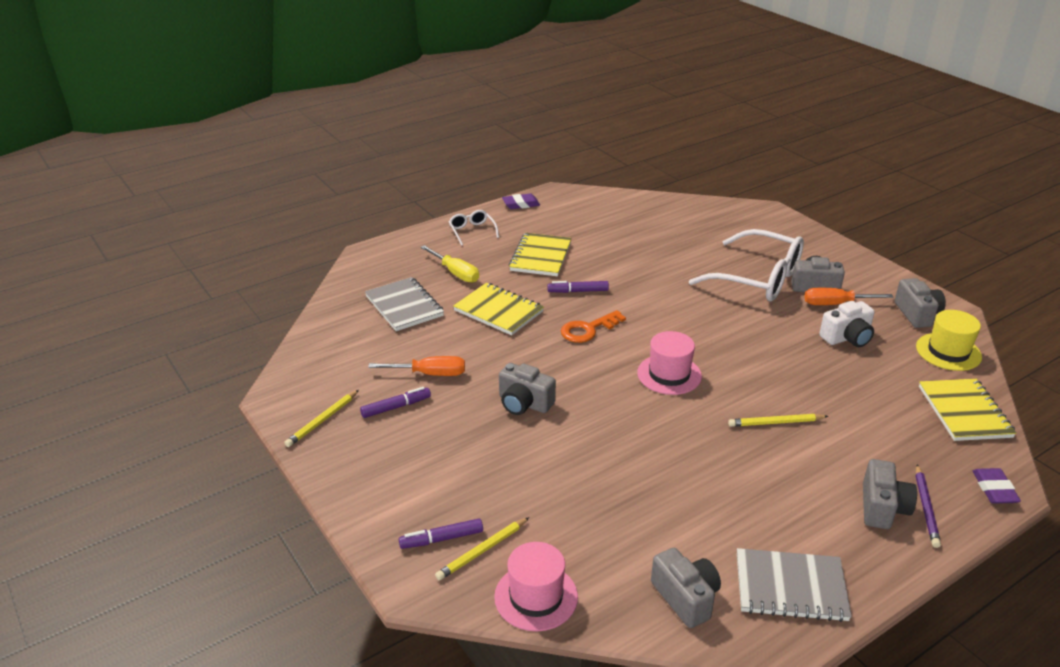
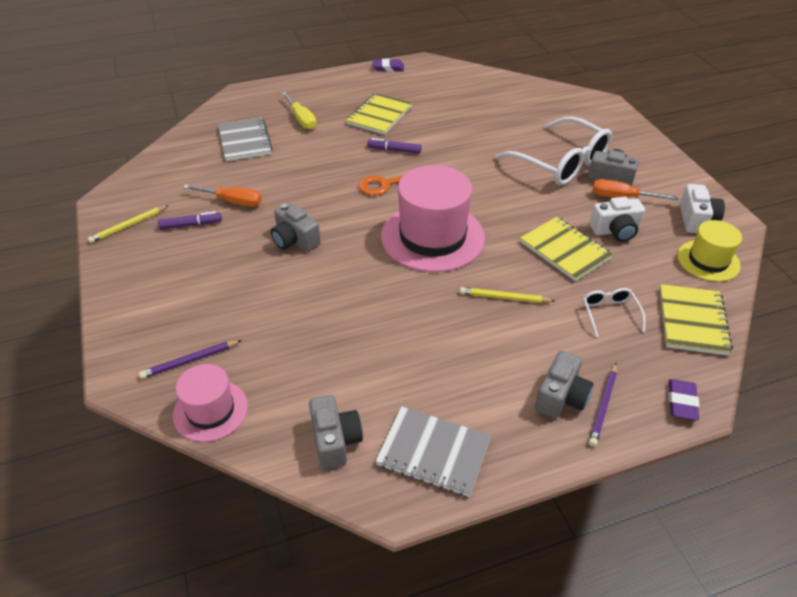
camera: 15 degrees right, 10 degrees up
purple marker [399,518,483,549] -> none
yellow pencil [435,517,529,580] -> purple pencil [139,340,242,379]
white glasses [449,210,499,246] -> white glasses moved to [583,288,645,337]
yellow notebook [453,283,544,335] -> yellow notebook moved to [520,217,613,281]
pink hat [637,331,702,395] -> pink hat [381,165,485,272], size x1.79
grey camera [895,278,946,328] -> white camera [680,184,725,233]

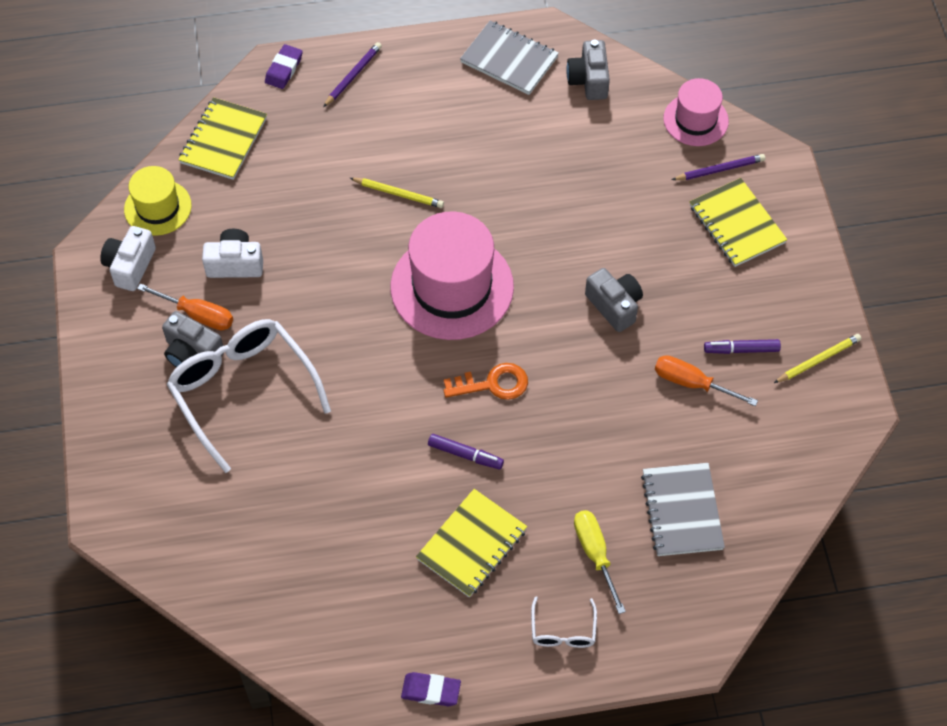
camera: 170 degrees left, 15 degrees up
yellow notebook [520,217,613,281] -> yellow notebook moved to [690,178,787,267]
grey camera [535,350,593,419] -> none
white glasses [583,288,645,337] -> white glasses moved to [531,596,597,648]

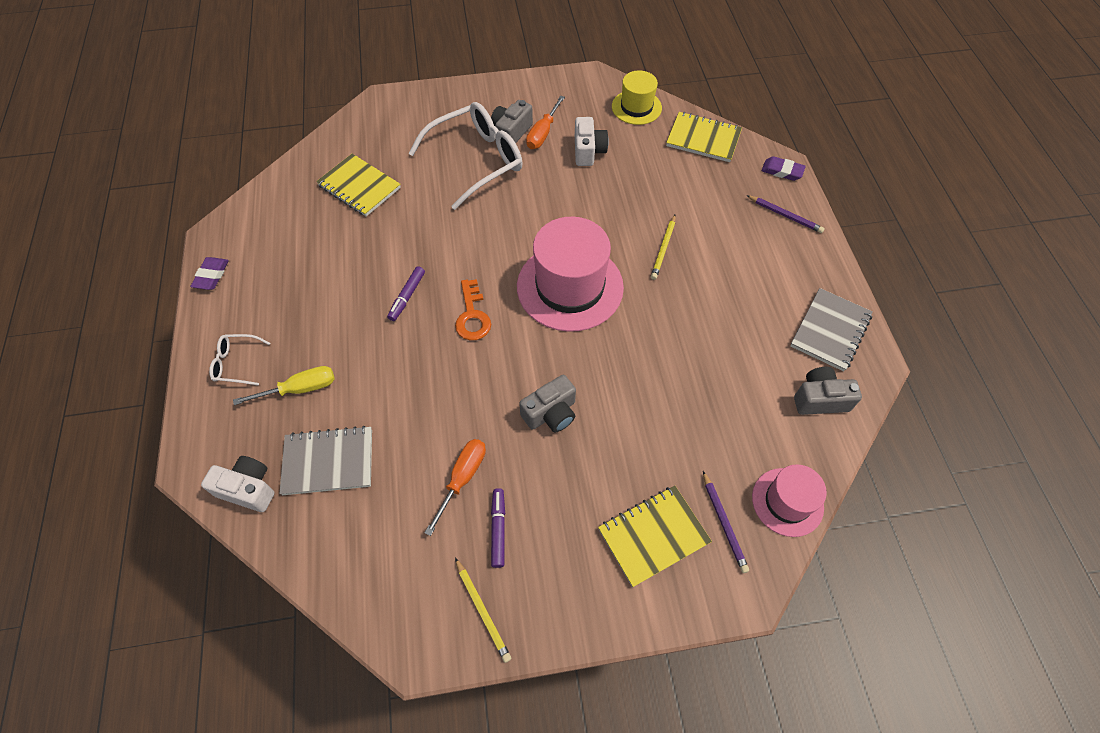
camera: 90 degrees right, 0 degrees up
white camera [100,226,156,291] -> white camera moved to [201,456,274,512]
yellow notebook [416,489,527,597] -> yellow notebook moved to [316,154,401,216]

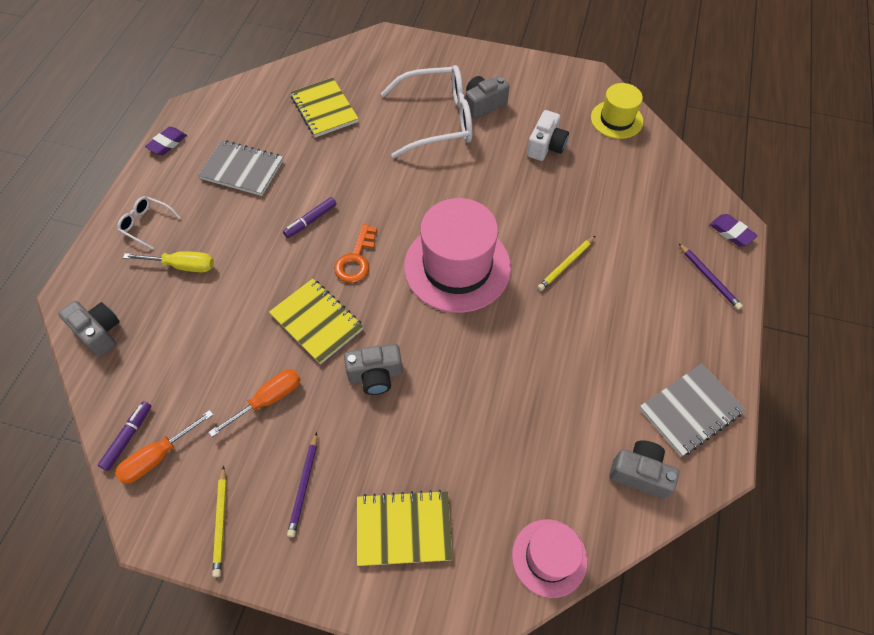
camera: 25 degrees right, 0 degrees up
white camera [201,456,274,512] -> grey camera [58,301,120,357]
grey notebook [279,426,372,495] -> grey notebook moved to [198,140,283,196]
purple marker [491,488,505,568] -> purple marker moved to [98,401,151,471]
orange screwdriver [526,96,565,149] -> orange screwdriver moved to [115,410,213,484]
yellow notebook [666,112,742,162] -> yellow notebook moved to [269,278,364,364]
purple pencil [703,471,749,573] -> purple pencil moved to [287,432,317,537]

